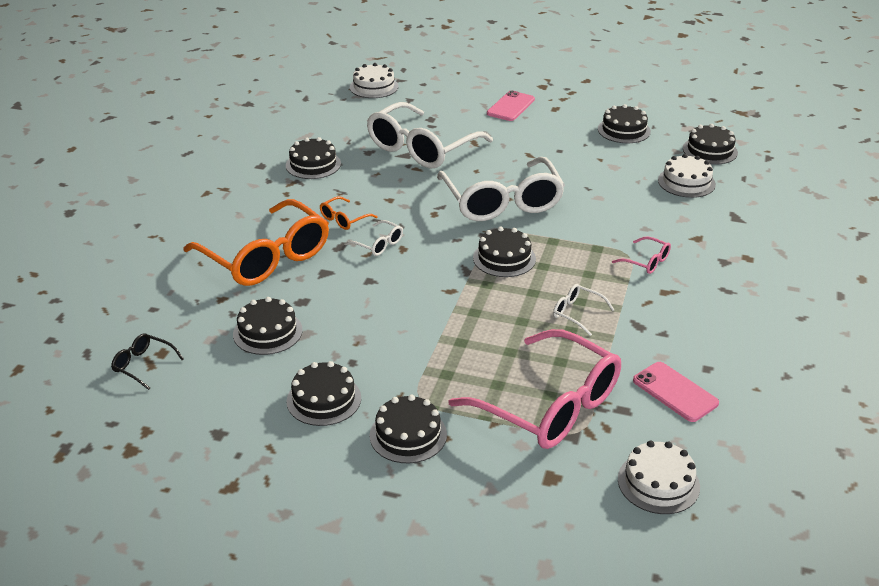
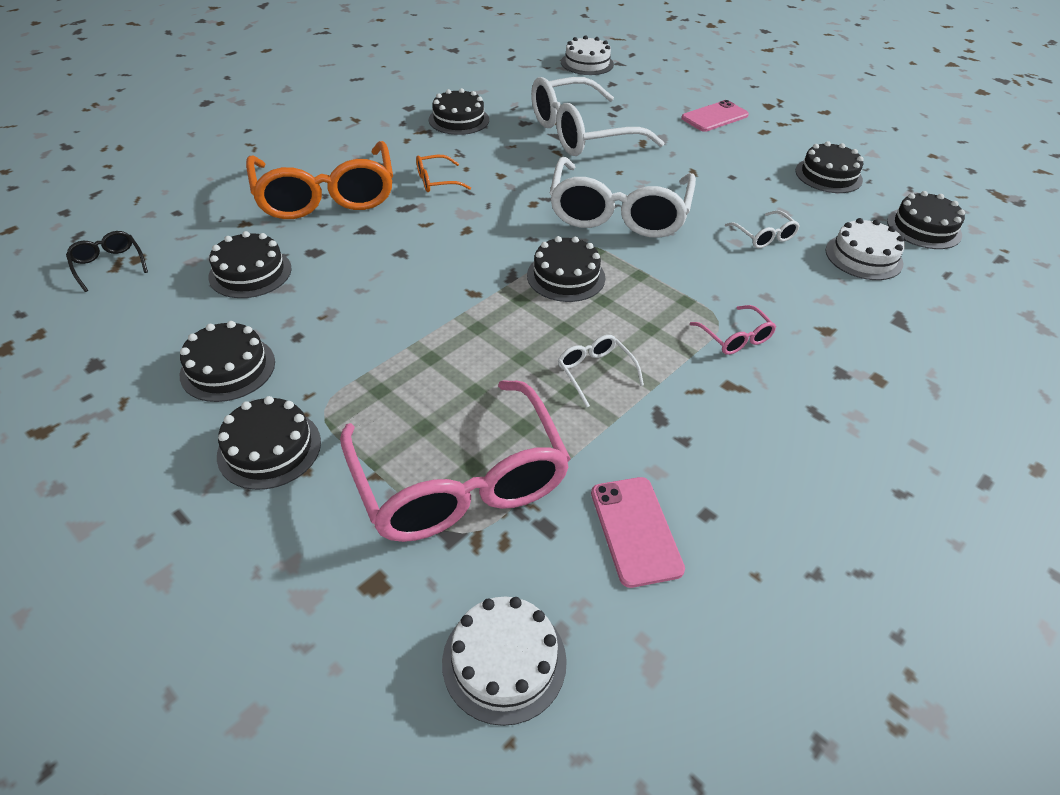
camera: 25 degrees right, 10 degrees up
white glasses [344,220,403,256] -> white glasses moved to [725,210,800,248]

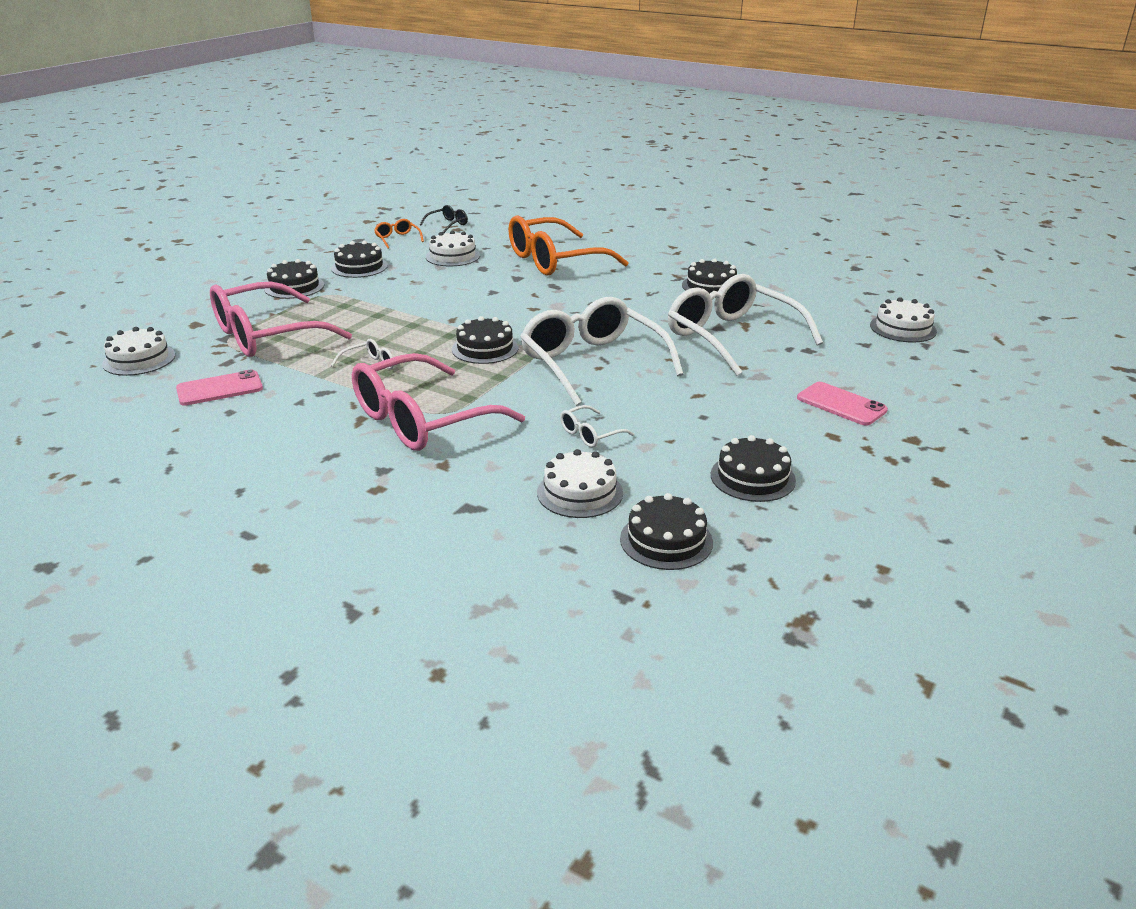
camera: 80 degrees right, 15 degrees down
black cake [208,231,292,298] -> white cake [426,231,480,266]
orange glasses [416,155,471,192] -> orange glasses moved to [374,219,424,249]
white glasses [550,157,696,238] -> white glasses turned 60 degrees clockwise [520,297,684,406]
pink glasses [690,305,776,355] -> pink glasses [352,353,525,451], size x2.41

